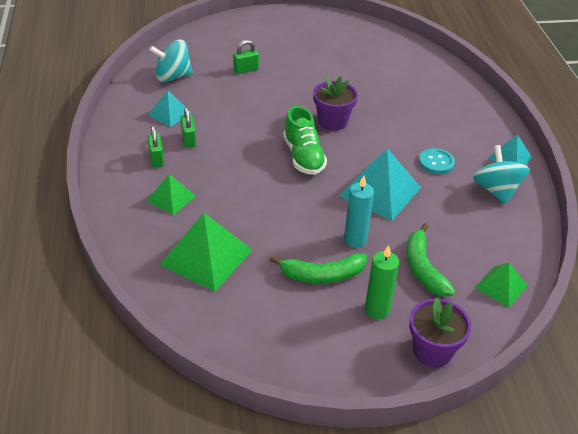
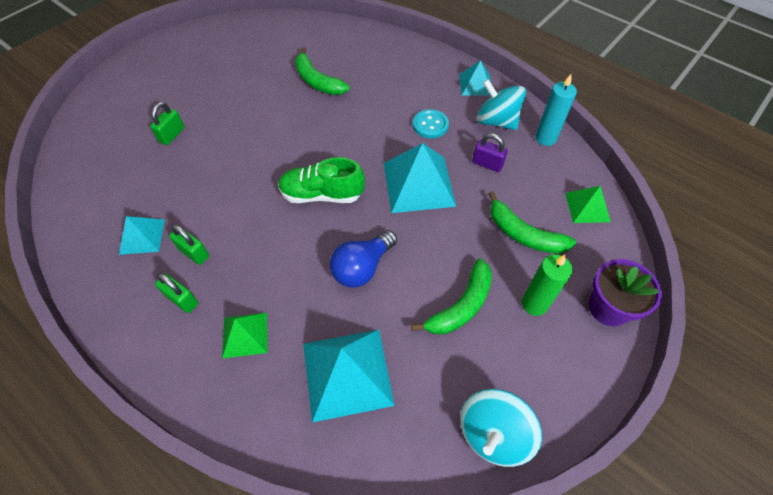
camera: 40 degrees left, 15 degrees up
turquoise spinning top [150,39,193,82] -> turquoise spinning top moved to [460,389,542,467]
green pyramid [159,213,252,292] -> turquoise pyramid [303,330,394,422]
green shoe [283,106,327,175] -> green shoe turned 150 degrees clockwise [278,157,365,203]
purple flower pot [313,76,358,131] -> none
turquoise candle [344,176,374,248] -> turquoise candle moved to [535,74,577,146]
none -> green banana [295,47,350,95]
none -> blue light bulb [330,230,397,288]
none -> purple padlock [472,133,508,172]

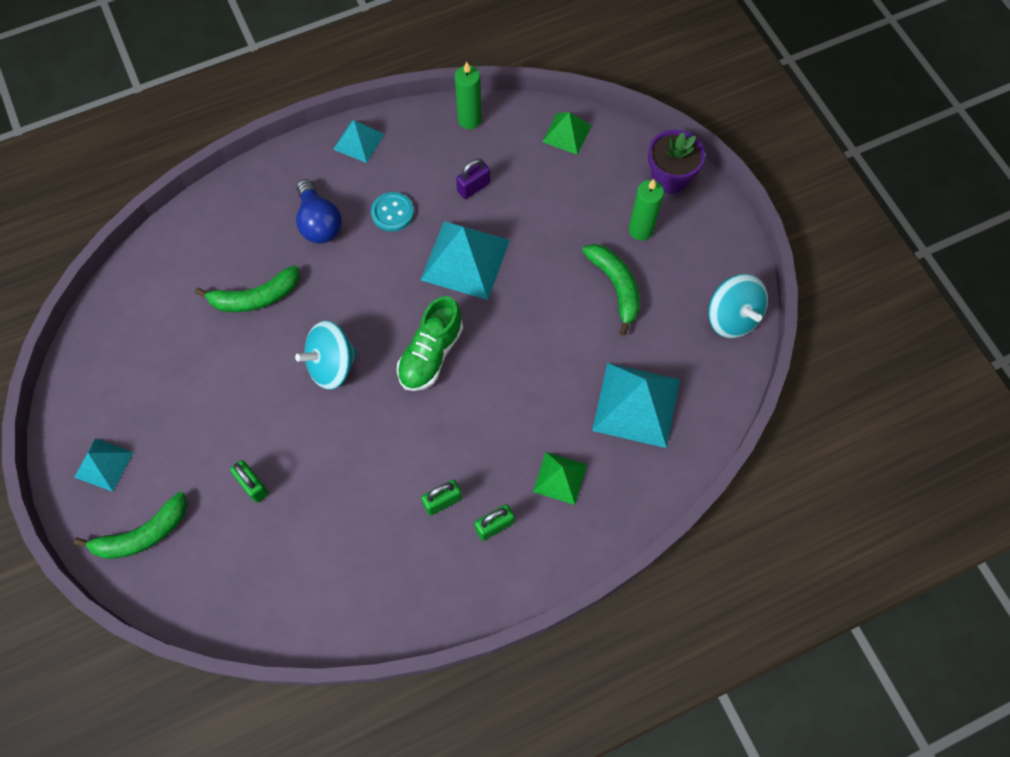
camera: 65 degrees left, 10 degrees up
turquoise pyramid [119,216,165,255] -> turquoise pyramid moved to [74,438,134,492]
blue light bulb [330,230,397,288] -> blue light bulb moved to [296,179,342,243]
turquoise spinning top [477,79,526,130] -> turquoise spinning top moved to [295,321,358,390]
green banana [488,191,576,254] -> green banana moved to [73,492,187,559]
turquoise candle [535,74,577,146] -> green candle [455,61,482,129]

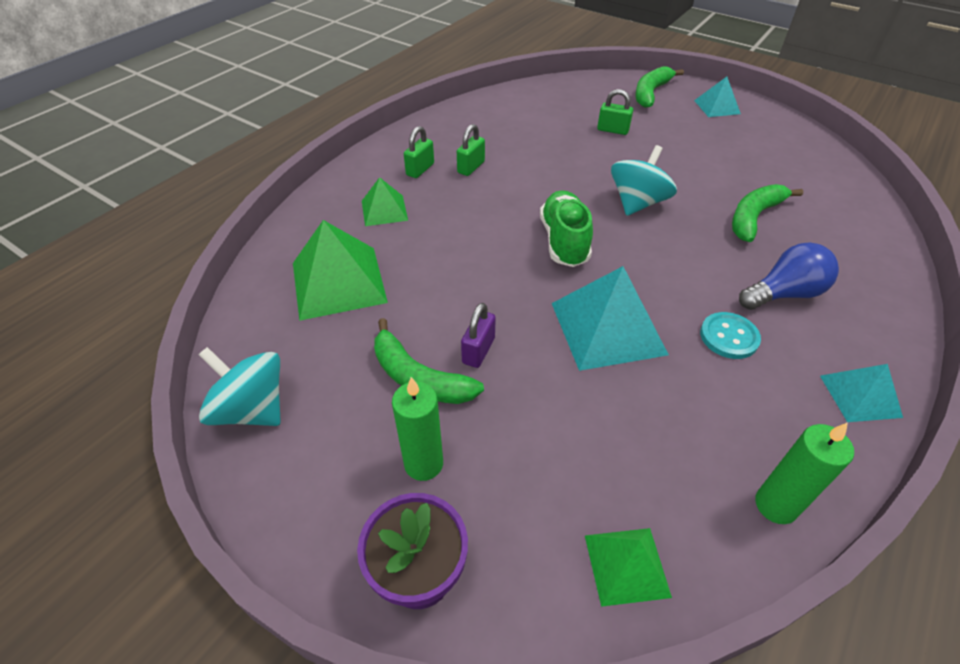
camera: 150 degrees right, 20 degrees down
blue light bulb [296,179,342,243] -> blue light bulb turned 120 degrees clockwise [739,242,839,310]
purple padlock [456,158,490,199] -> purple padlock moved to [461,303,496,368]
turquoise pyramid [592,363,680,448] -> green pyramid [293,220,388,321]

